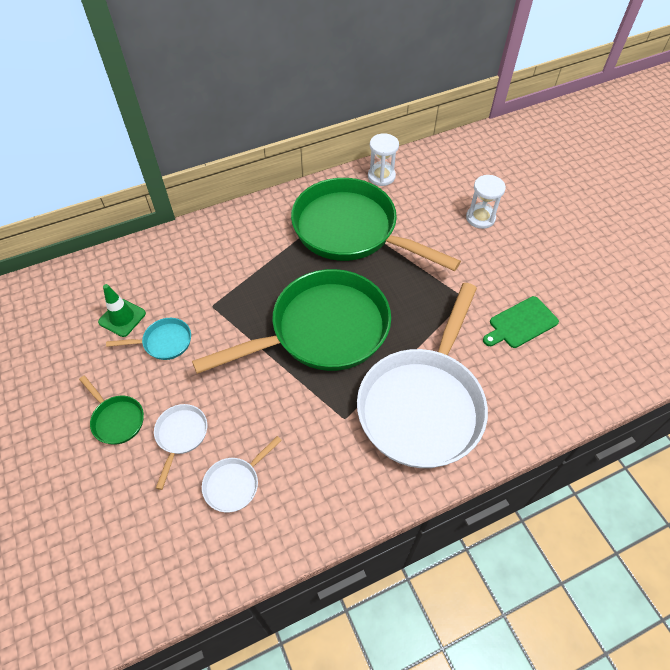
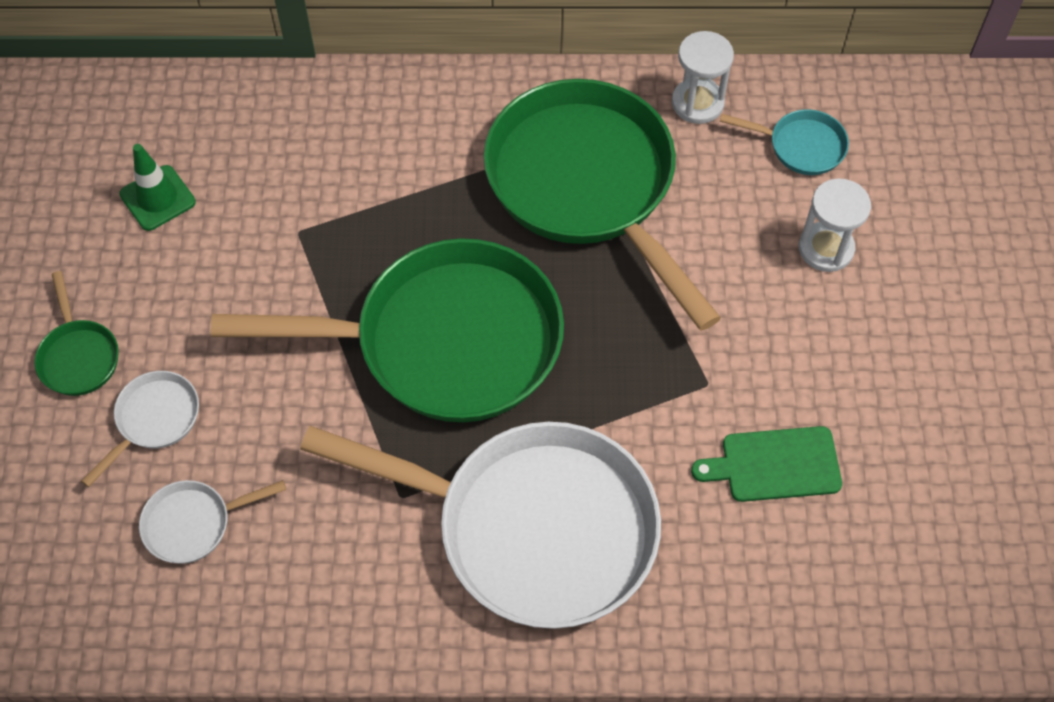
camera: 25 degrees right, 5 degrees up
turquoise pan [106,318,191,360] -> turquoise pan moved to [719,109,849,175]
white pan [357,283,488,468] -> white pan turned 120 degrees counterclockwise [300,422,661,629]

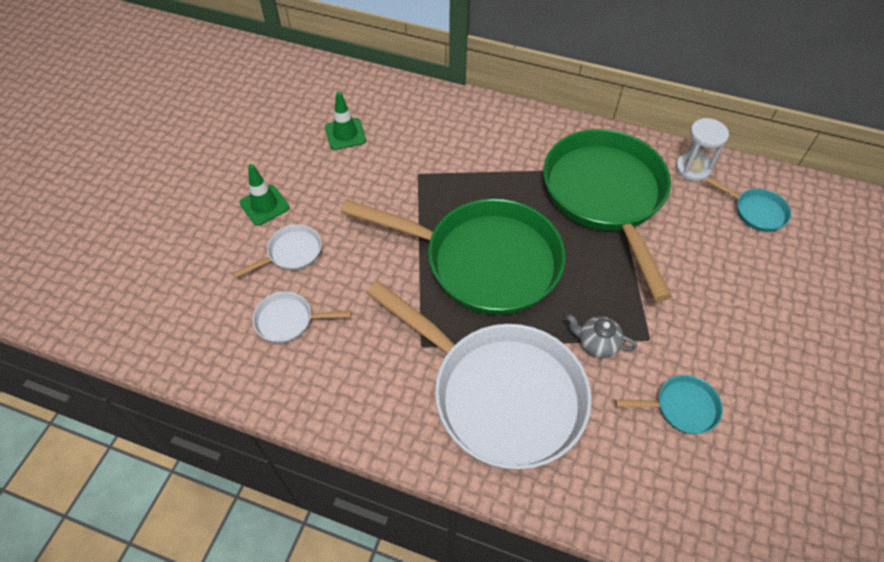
camera: 20 degrees right, 5 degrees down
green pan [34,271,119,396] -> green traffic cone [239,164,290,226]
green cutting board [691,426,842,502] -> turquoise pan [615,375,723,434]
white hourglass [799,178,871,272] -> none
none -> grey teapot [567,315,637,358]

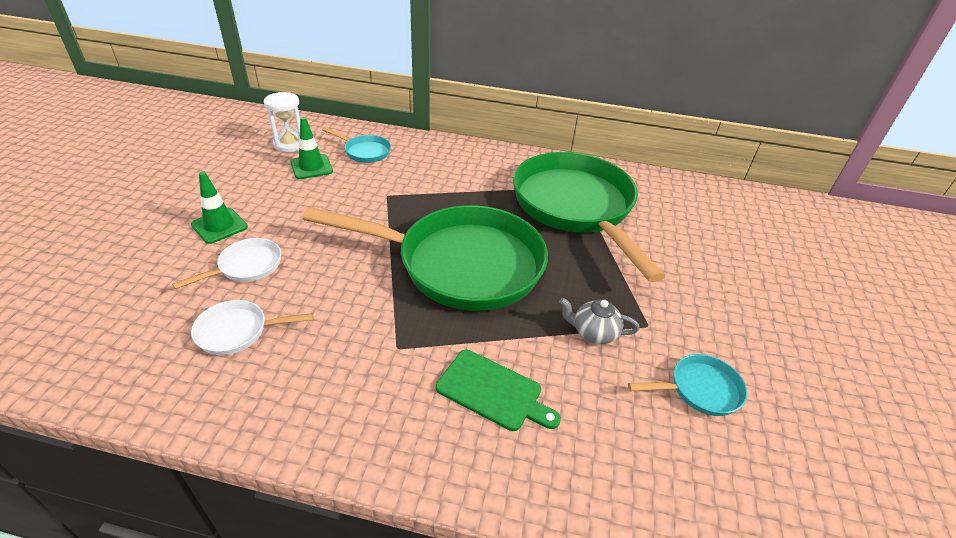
camera: 10 degrees left, 15 degrees down
white pan [367,281,592,469] -> green cutting board [436,350,561,431]
white hourglass [676,118,729,181] -> white hourglass moved to [264,92,300,152]
turquoise pan [705,177,791,232] -> turquoise pan moved to [322,127,391,163]

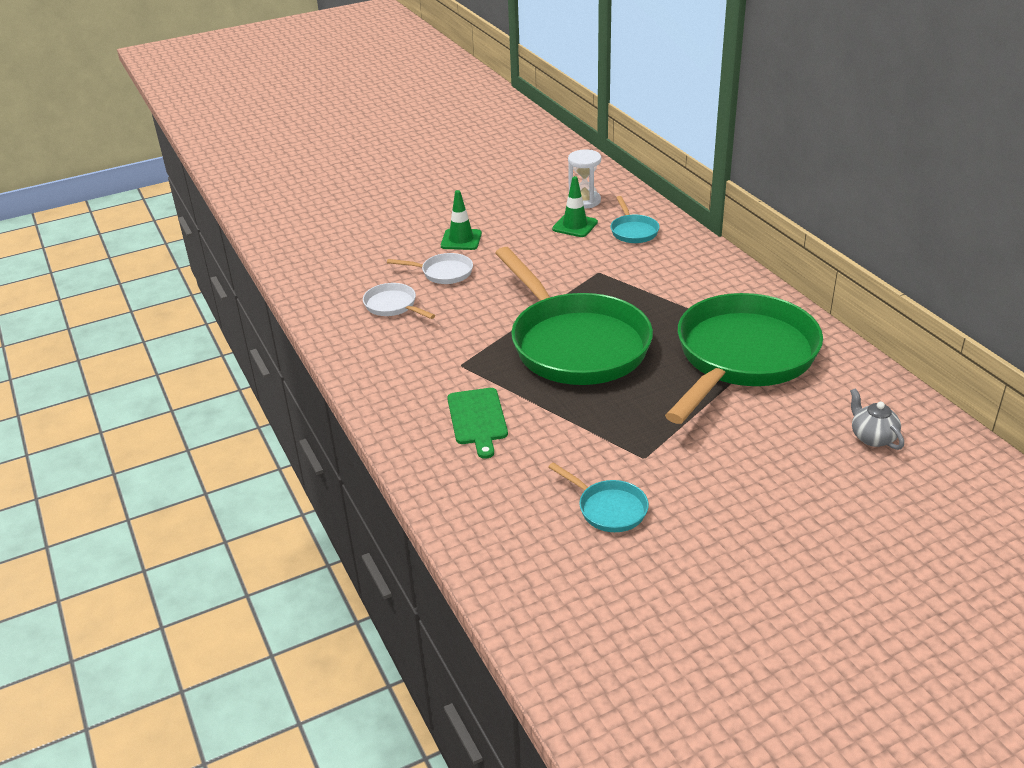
camera: 55 degrees right, 5 degrees down
grey teapot [559,298,640,344] -> grey teapot moved to [850,388,904,450]

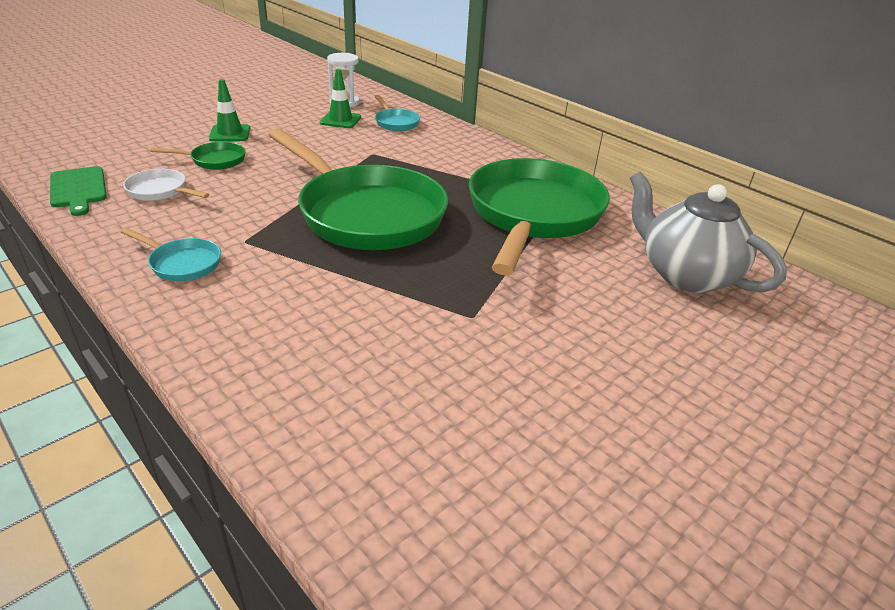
camera: 20 degrees left, 0 degrees up
white pan [387,253,473,284] -> green pan [150,142,246,170]
green cutting board [447,388,508,459] -> green cutting board moved to [50,166,107,216]
turquoise pan [549,462,649,532] -> turquoise pan moved to [121,228,221,281]
grey teapot [850,388,904,450] -> grey teapot [630,171,787,293], size x2.16

